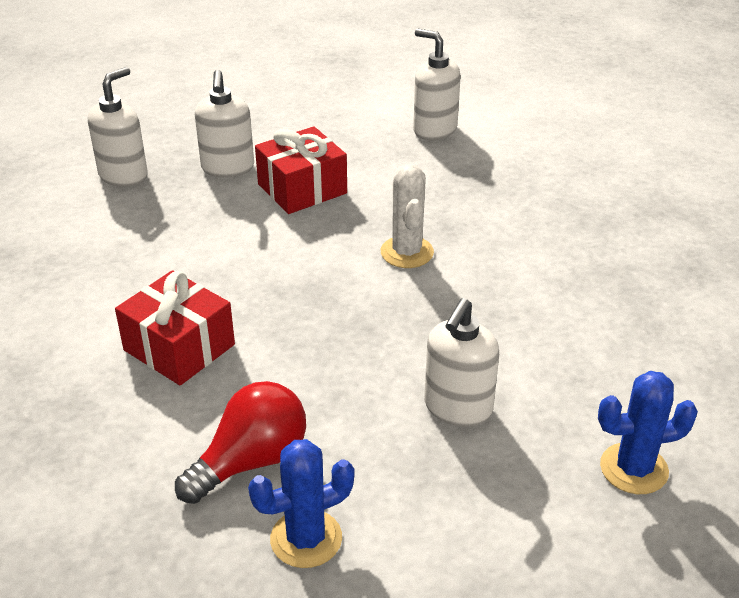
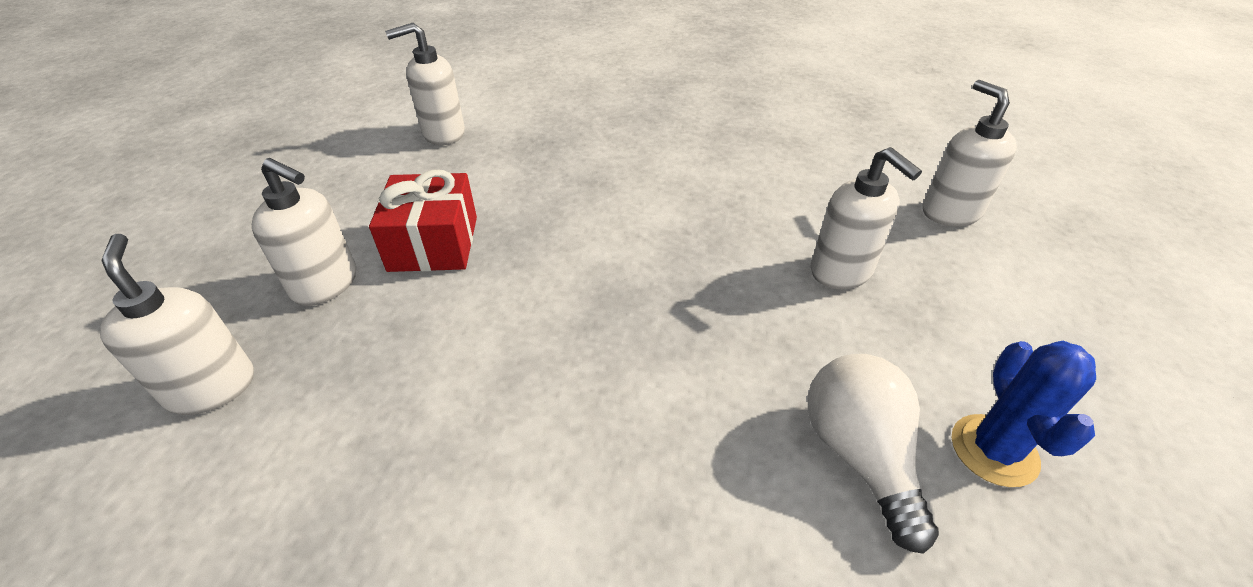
camera: 60 degrees left, 5 degrees up
red gift [115,270,235,386] -> none
red light bulb [175,381,306,504] -> white light bulb [807,354,939,554]
white cactus [381,164,434,268] -> none
blue cactus [598,371,698,494] -> white soap dispenser [923,80,1017,227]

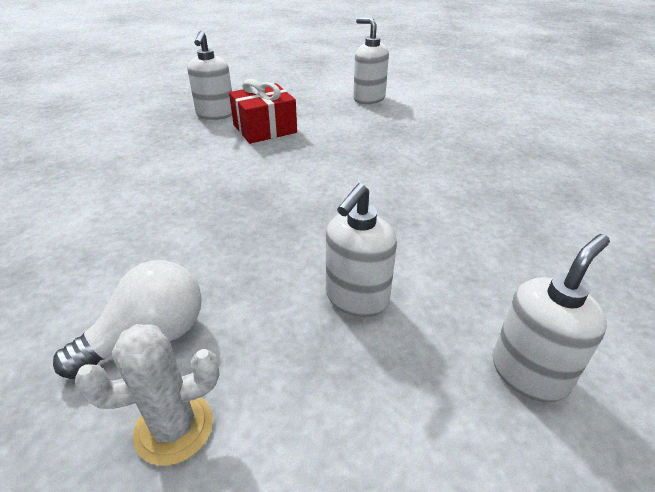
camera: 65 degrees right, 5 degrees down
white soap dispenser [100,234,254,415] -> none
blue cactus [952,341,1096,487] -> white cactus [75,324,220,466]

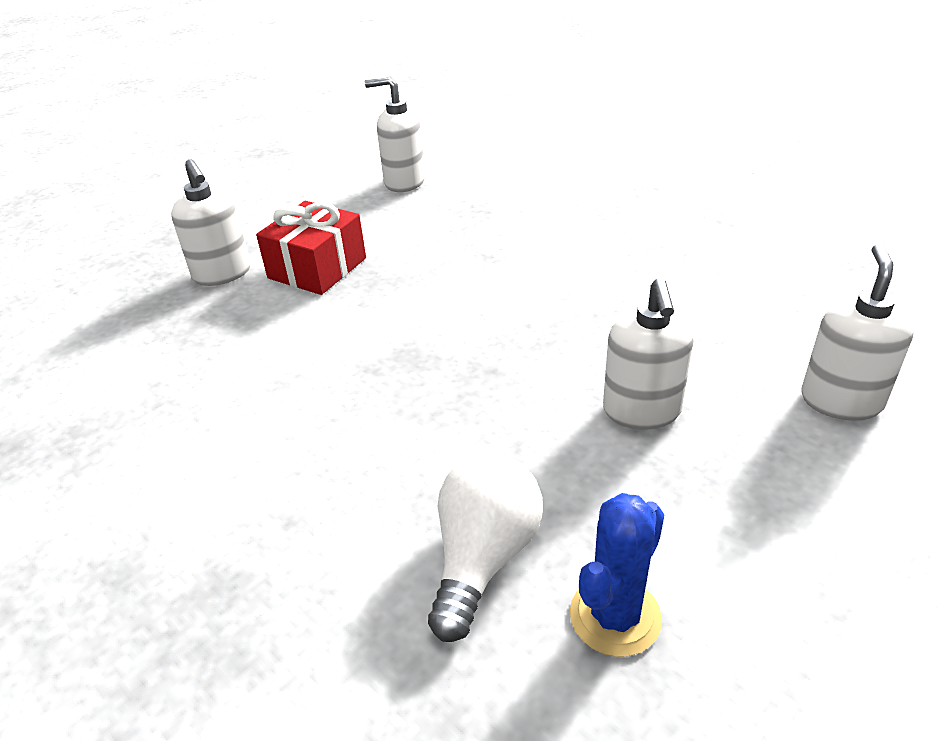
camera: 30 degrees left, 0 degrees up
white cactus [75,324,220,466] -> blue cactus [570,493,664,657]

